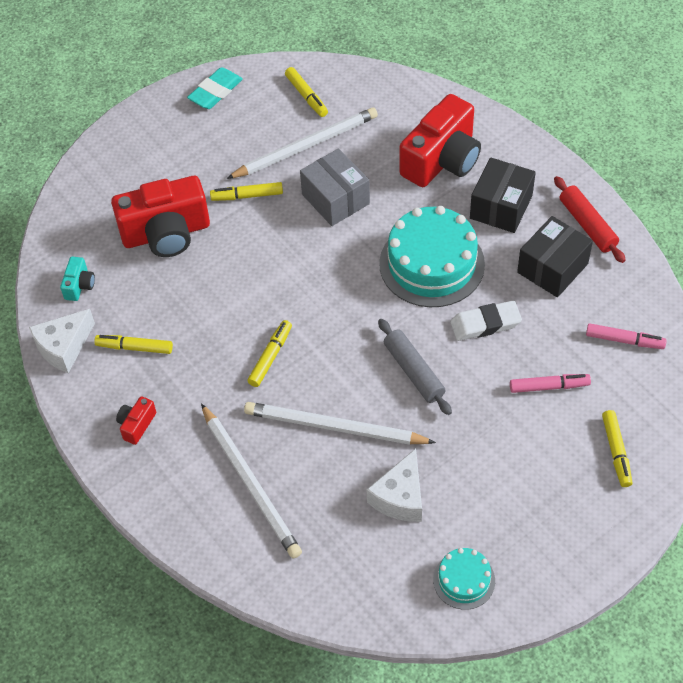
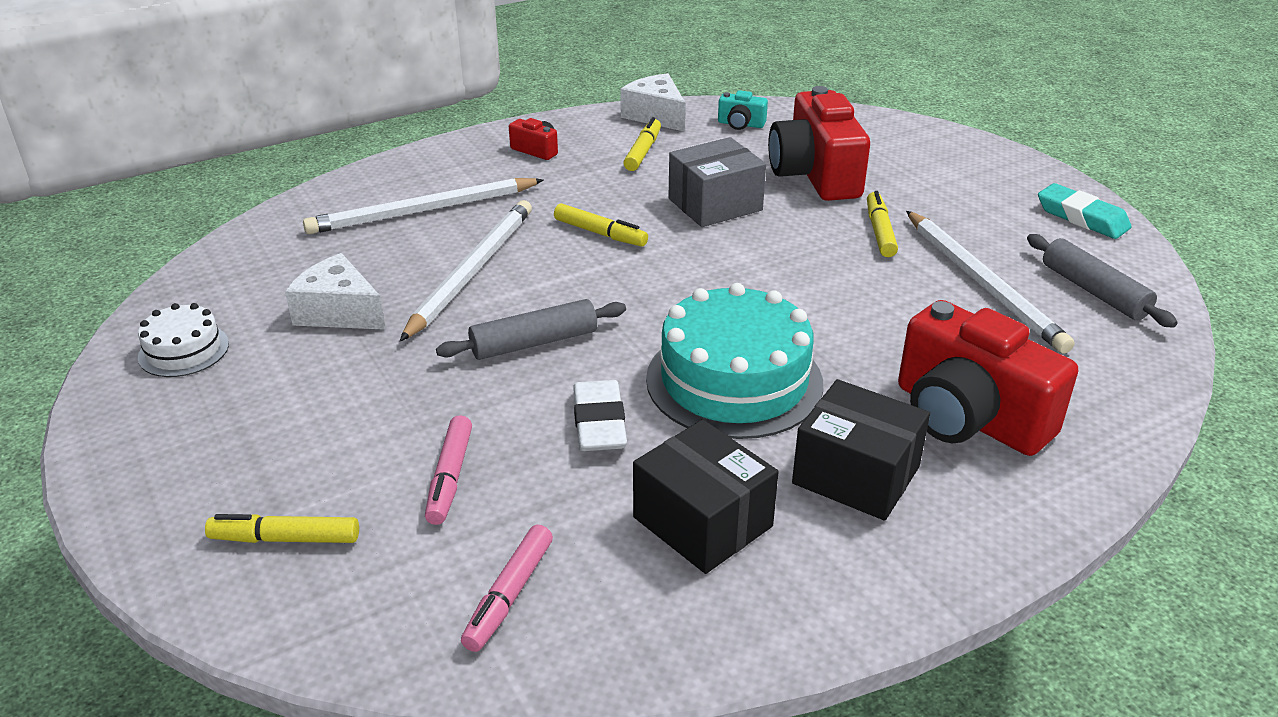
camera: 95 degrees right, 20 degrees down
yellow marker [285,67,328,117] -> grey rolling pin [1027,234,1178,328]
grey box [300,148,370,226] -> grey box moved to [668,137,766,227]
turquoise cake [433,548,495,610] -> white cake [138,303,229,377]
red rolling pin [554,176,626,263] -> none

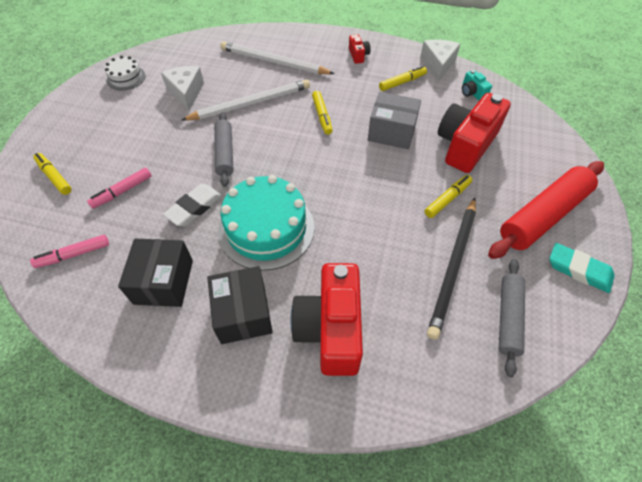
camera: 45 degrees right, 20 degrees up
grey rolling pin [436,299,626,360] -> grey rolling pin turned 60 degrees clockwise [214,112,234,187]
white pencil [906,211,1074,353] -> black pencil [427,198,476,340]
turquoise eraser [1038,183,1132,239] -> turquoise eraser turned 60 degrees counterclockwise [549,243,615,293]
none -> red rolling pin [488,161,604,259]

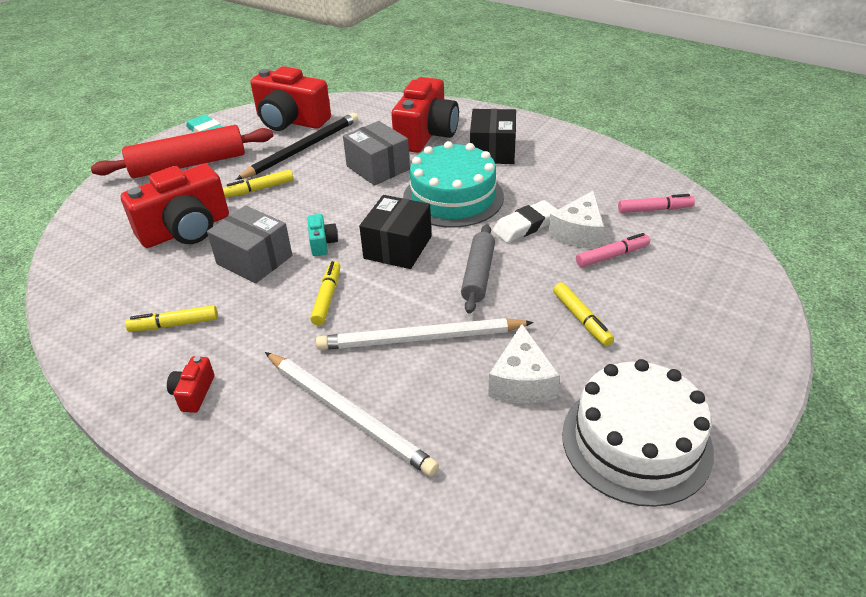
camera: 160 degrees left, 15 degrees down
yellow marker [33,153,72,195] -> yellow marker moved to [553,282,614,346]
white cake [105,56,145,90] -> white cake [562,359,714,507], size x1.96
black box [118,238,193,307] -> black box moved to [359,195,432,269]
white cheese [420,40,460,82] -> white cheese moved to [548,190,604,249]
turquoise camera [462,70,492,101] -> turquoise camera moved to [307,214,338,256]
grey rolling pin [499,259,525,377] -> red camera [250,66,331,131]
none -> grey box [343,121,410,186]

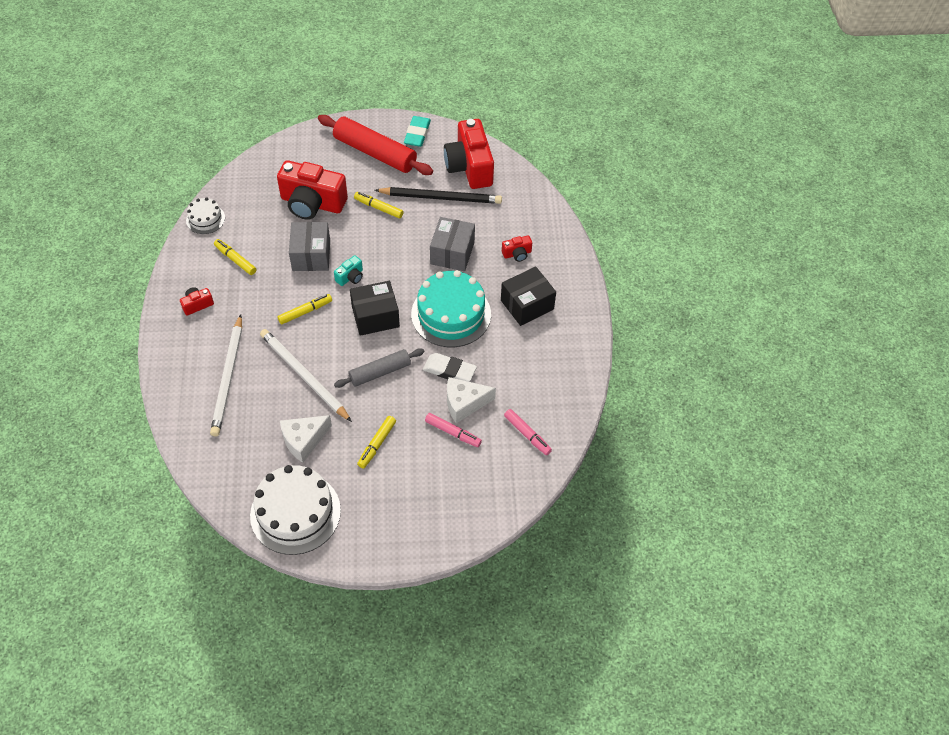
camera: 50 degrees right, 15 degrees up
red camera [391,77,459,153] -> red camera [502,235,532,262], size x0.44
none -> white cake [186,197,225,234]

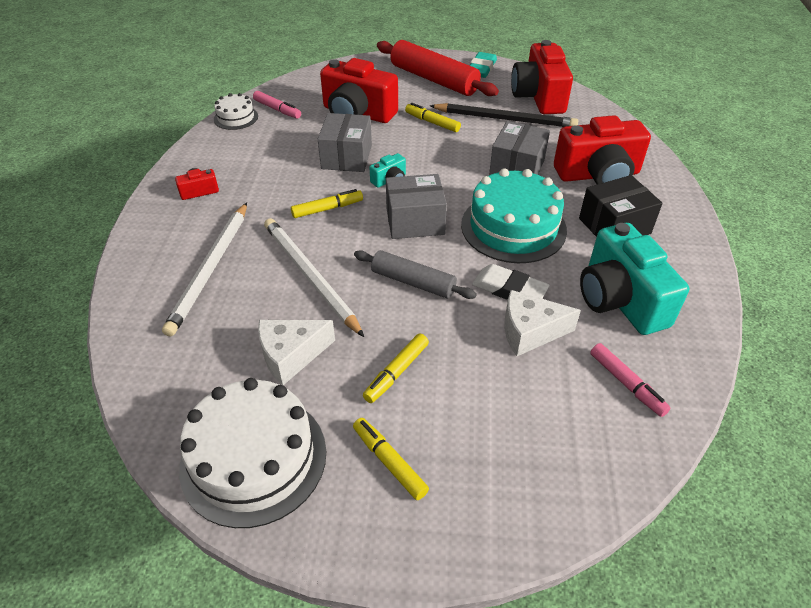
camera: 10 degrees right, 10 degrees down
yellow marker [214,239,256,275] -> yellow marker moved to [353,418,429,500]
grey rolling pin [334,348,425,388] -> grey rolling pin turned 45 degrees clockwise [354,250,477,299]
black box [350,281,400,336] -> grey box [386,174,447,239]
pink marker [425,413,482,447] -> pink marker moved to [253,91,301,119]
red camera [502,235,532,262] -> red camera [554,115,651,184], size x2.29
none -> turquoise camera [580,223,689,335]

